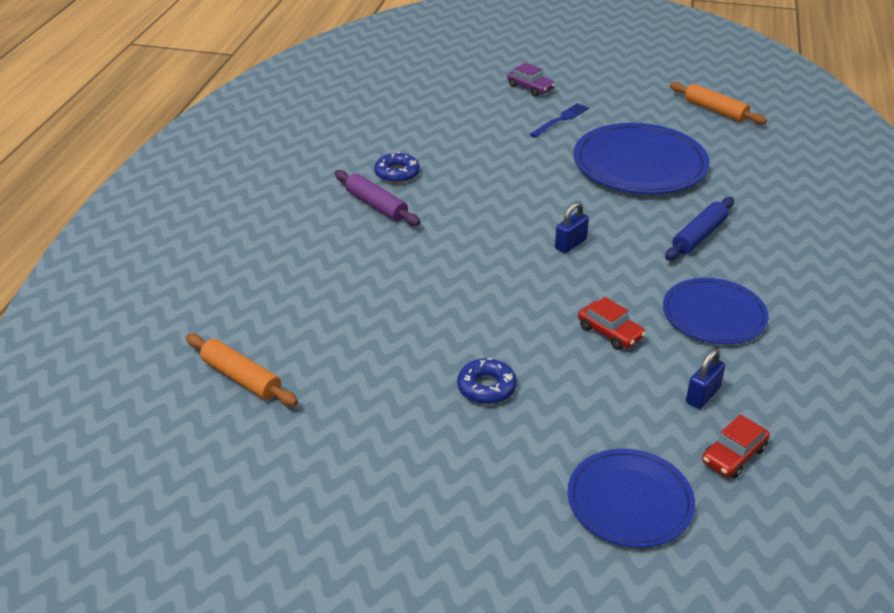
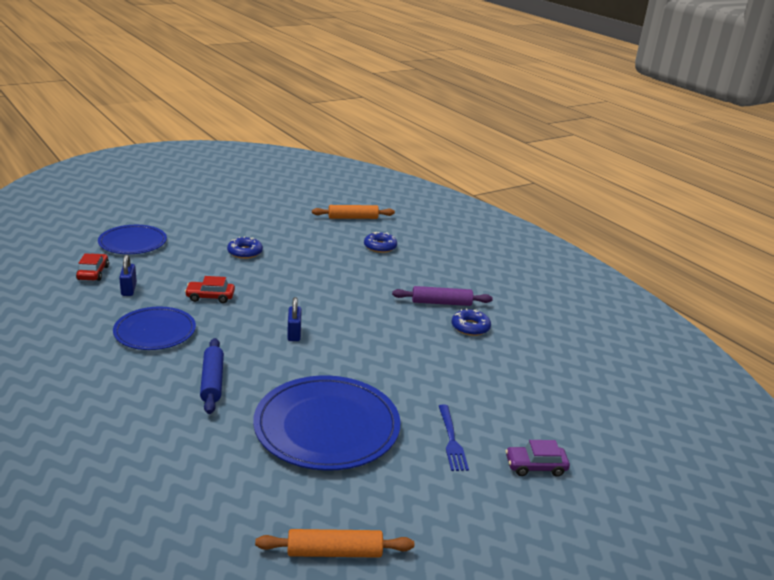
camera: 130 degrees right, 10 degrees down
none -> blue donut [364,232,397,253]

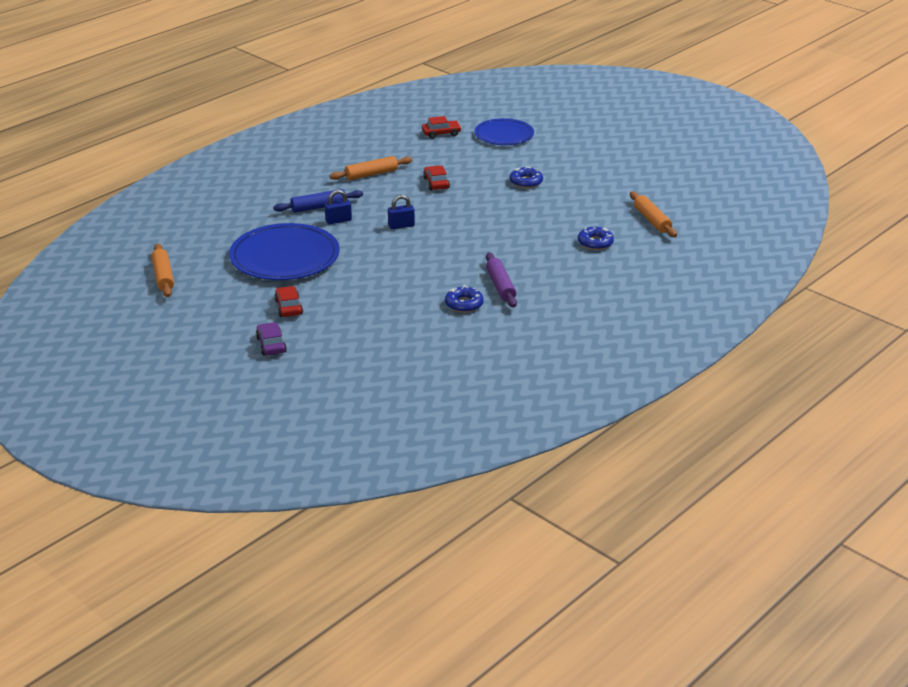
camera: 80 degrees right, 5 degrees up
blue plate [113,307,196,350] -> orange rolling pin [330,156,412,180]
blue padlock [119,254,137,296] -> blue padlock moved to [325,190,352,224]
blue fork [439,405,469,471] -> red car [274,286,303,317]

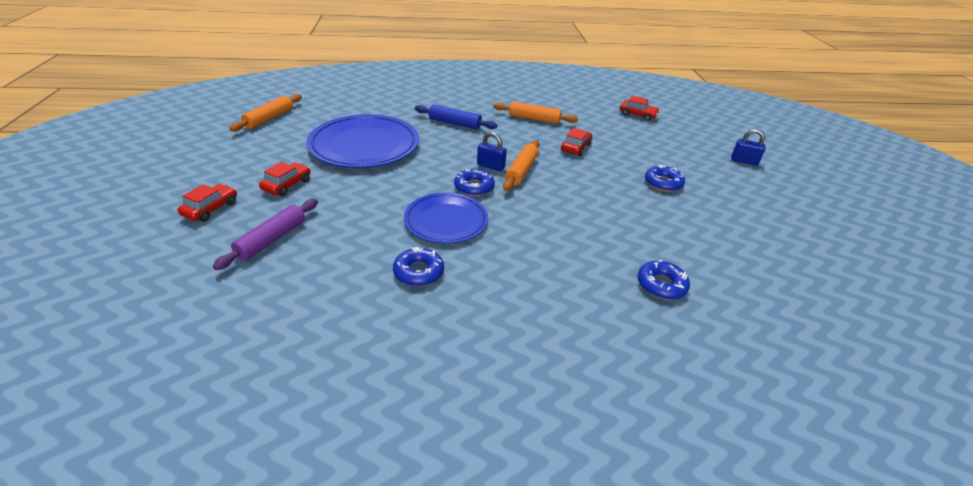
camera: 40 degrees right, 5 degrees up
purple car [256,322,287,356] -> red car [177,184,237,222]
blue padlock [325,190,352,224] -> blue padlock moved to [731,129,766,166]
blue plate [474,118,534,145] -> blue plate moved to [404,192,488,244]
purple rolling pin [486,252,517,308] -> purple rolling pin moved to [213,199,318,270]
orange rolling pin [630,191,677,237] -> orange rolling pin moved to [503,140,540,191]
none -> blue donut [454,169,495,196]

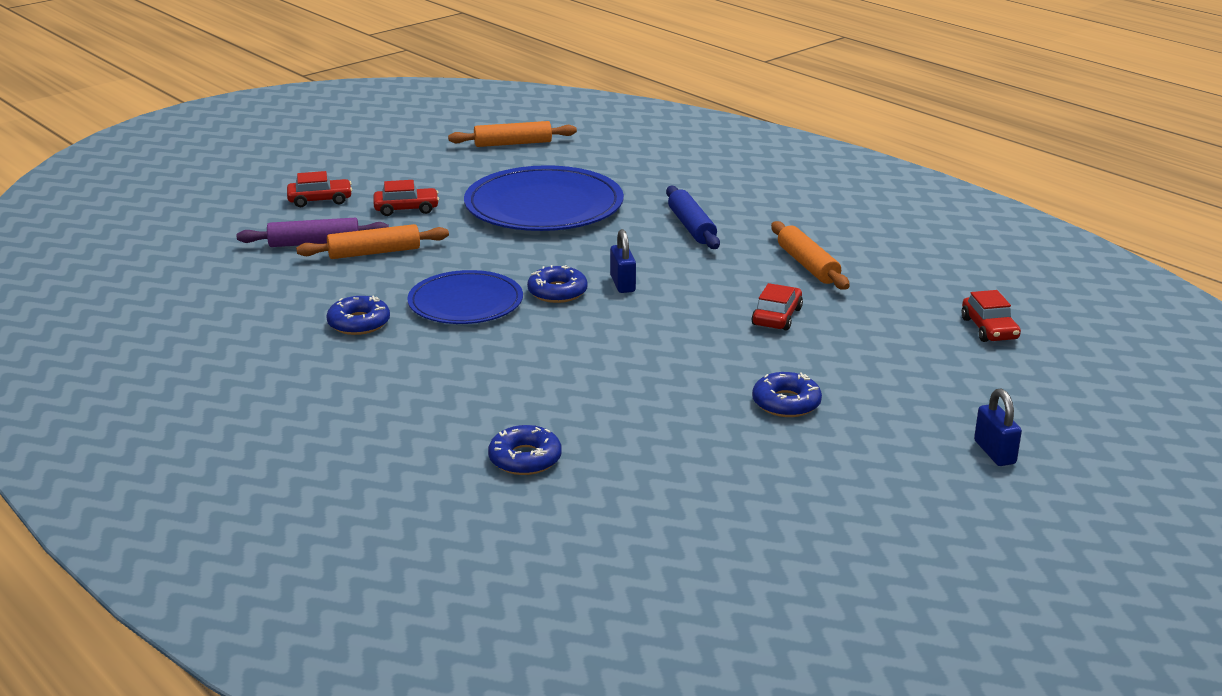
camera: 55 degrees right, 10 degrees down
orange rolling pin [503,140,540,191] -> orange rolling pin moved to [296,224,449,259]
red car [561,128,592,156] -> red car turned 60 degrees counterclockwise [751,283,803,331]

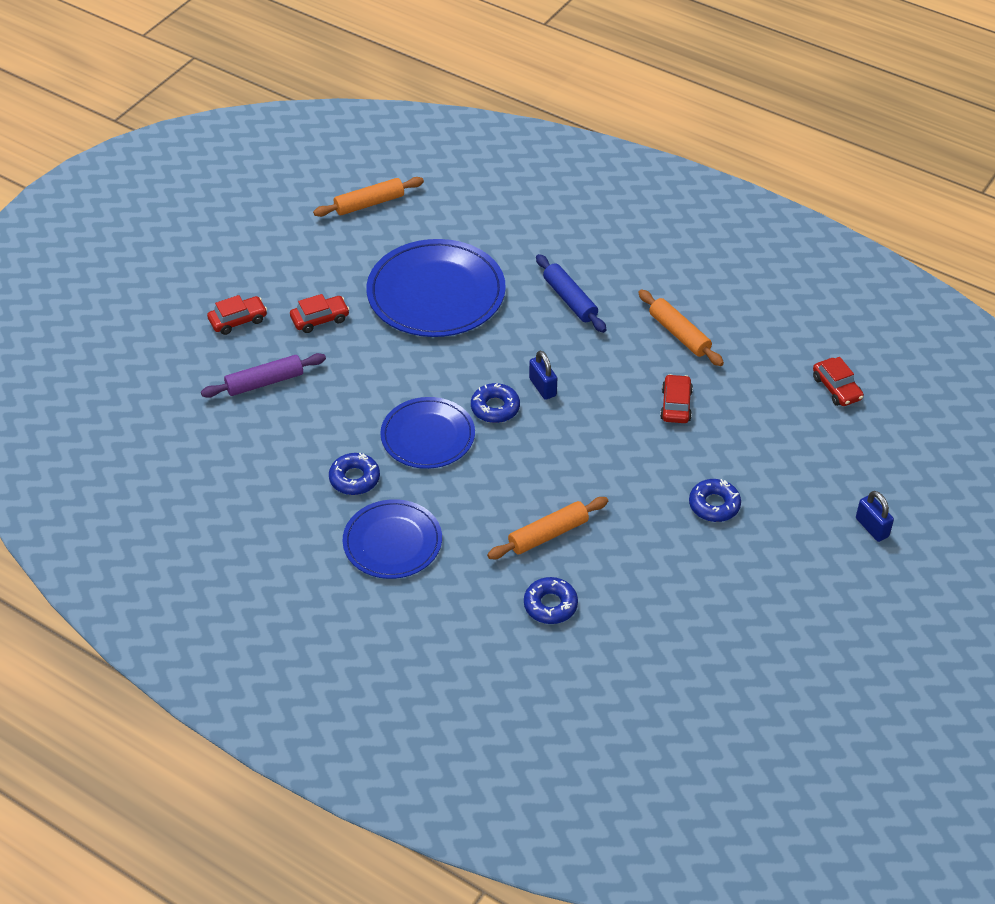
camera: 15 degrees left, 20 degrees up
orange rolling pin [296,224,449,259] -> orange rolling pin moved to [487,497,608,559]
none -> blue plate [343,499,442,579]

